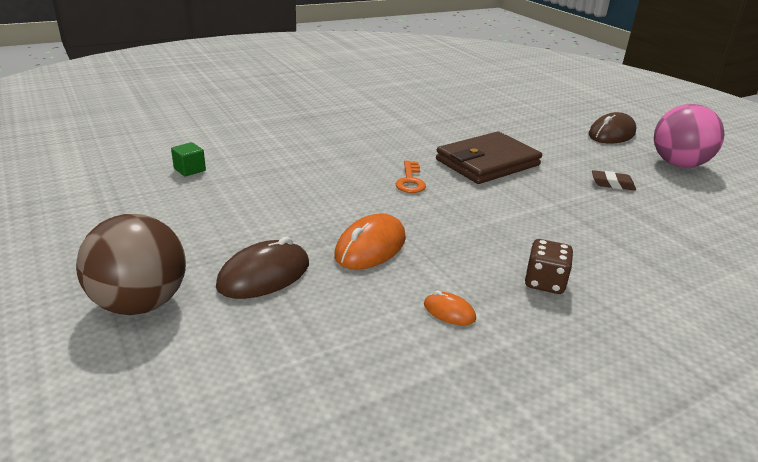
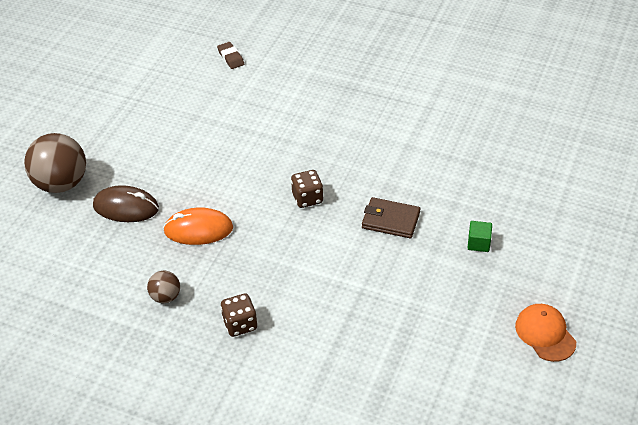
camera: 55 degrees right, 15 degrees up
green cube [171,142,206,177] -> green cube moved to [467,221,492,252]
orange key [396,161,426,193] -> brown dice [291,170,323,208]
orange mouse [424,291,476,325] -> brown ball [147,271,180,303]
brown wallet [436,132,542,184] -> brown wallet [362,197,420,238], size x0.62
brown mouse [589,112,636,144] -> none
brown eraser [592,170,636,191] -> brown eraser moved to [217,42,244,69]
pink ball [654,104,724,168] -> orange cap [515,304,576,362]

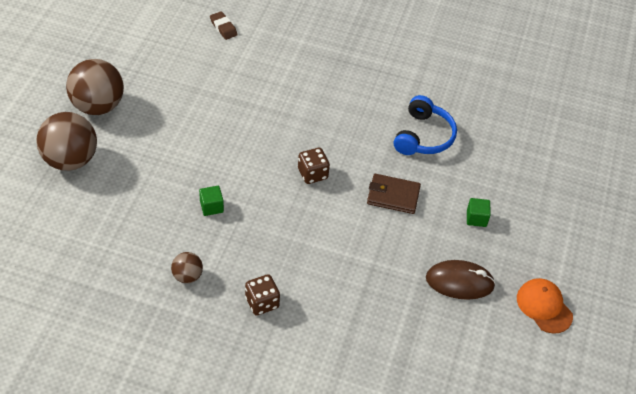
camera: 10 degrees left, 5 degrees up
brown mouse [93,185,159,222] -> brown mouse moved to [426,260,496,300]
orange mouse [163,207,233,245] -> green cube [199,186,224,216]
none -> brown ball [66,59,124,115]
none -> blue headphones [394,95,457,155]

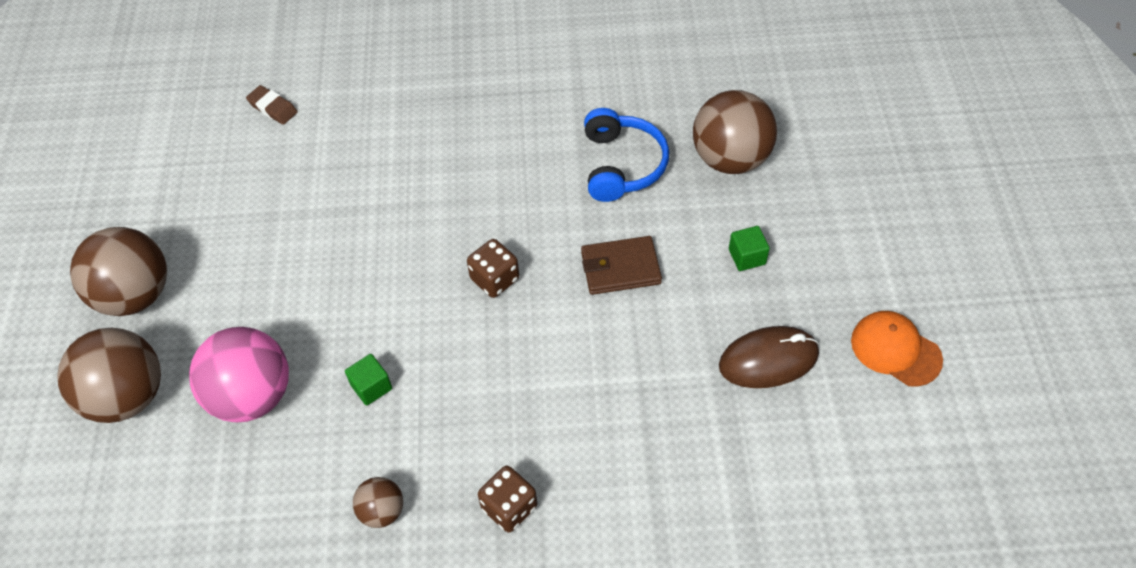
camera: 15 degrees left, 5 degrees up
none -> pink ball [189,327,289,422]
none -> brown ball [693,90,777,174]

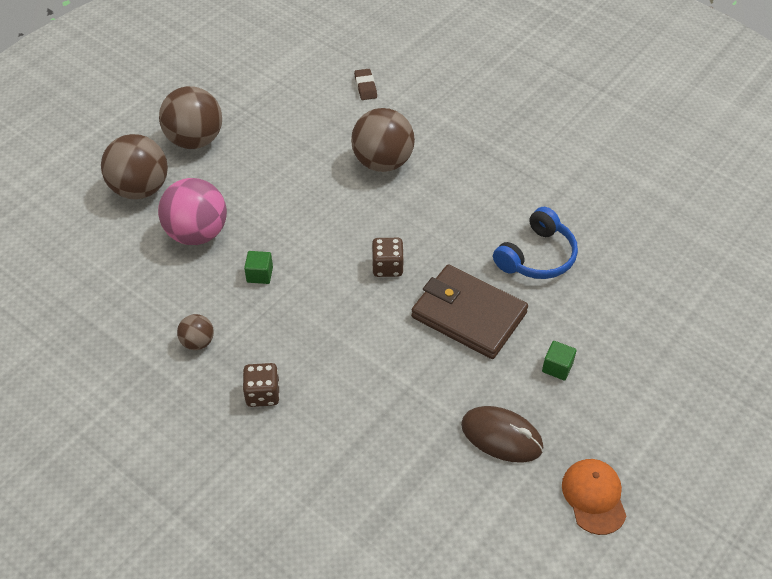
camera: 40 degrees right, 5 degrees down
brown wallet [581,236,662,295] -> brown wallet [411,264,528,359], size x1.63
brown ball [693,90,777,174] -> brown ball moved to [351,108,415,172]

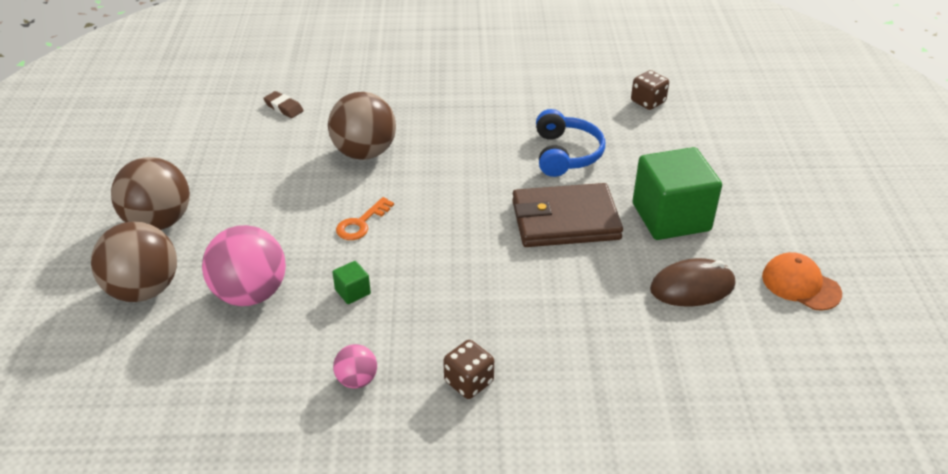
camera: 40 degrees left, 10 degrees down
brown ball [177,314,214,350] -> pink ball [333,344,377,389]
brown dice [372,238,404,277] -> brown dice moved to [631,70,669,110]
green cube [542,341,577,381] -> green cube [633,147,722,240], size x2.49
none -> orange key [336,197,394,240]

